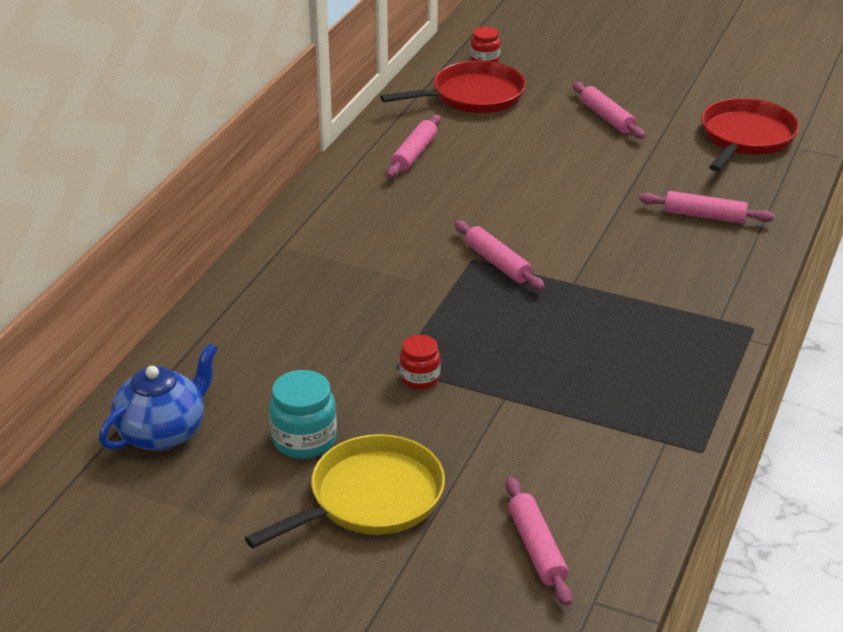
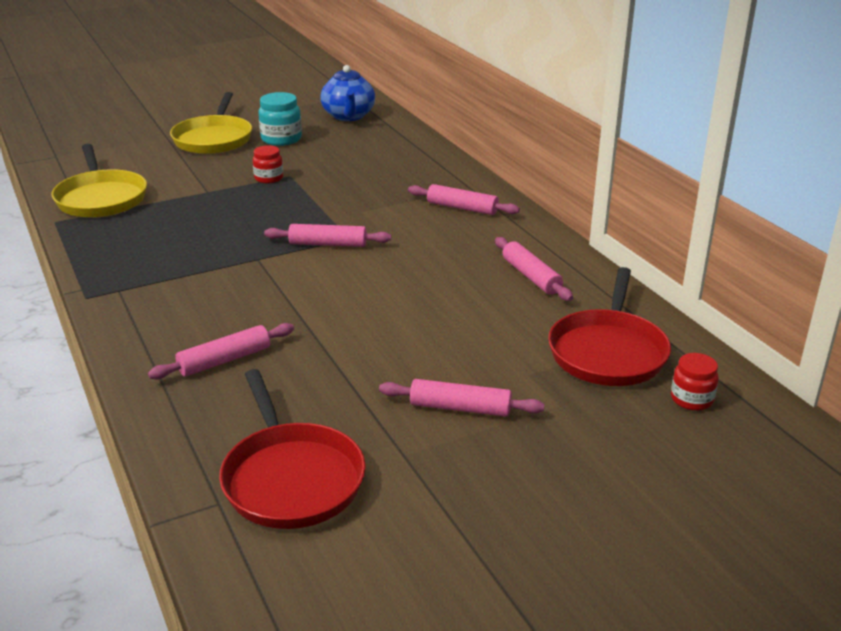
camera: 130 degrees right, 5 degrees down
pink rolling pin [505,477,572,606] -> pink rolling pin moved to [408,184,520,215]
none -> yellow pan [52,144,147,218]

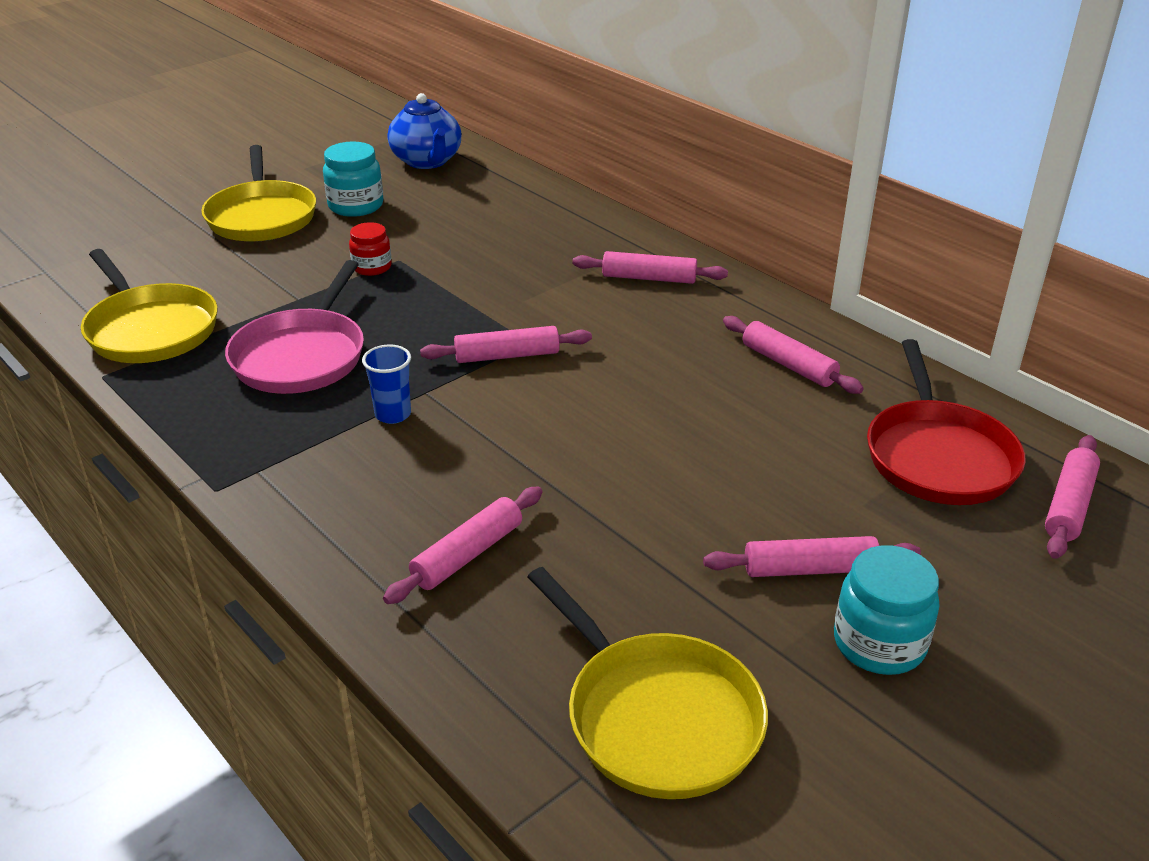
camera: 15 degrees left, 5 degrees up
red pan [219,369,366,529] -> yellow pan [528,567,768,799]
red jar [671,353,719,411] -> pink rolling pin [1045,435,1100,559]
none -> pink pan [225,260,364,394]
none -> blue cup [362,344,411,424]
none -> turquoise jar [834,545,939,675]

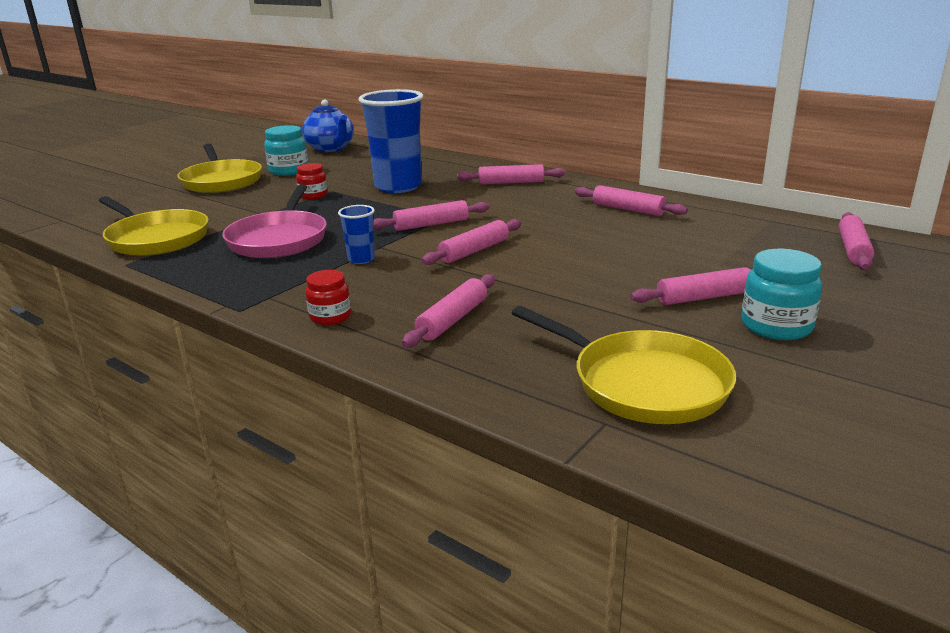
camera: 10 degrees left, 10 degrees down
red pan [867,339,1026,505] -> none
none -> red jar [306,270,351,325]
none -> blue cup [358,89,423,193]
none -> pink rolling pin [421,219,521,265]

